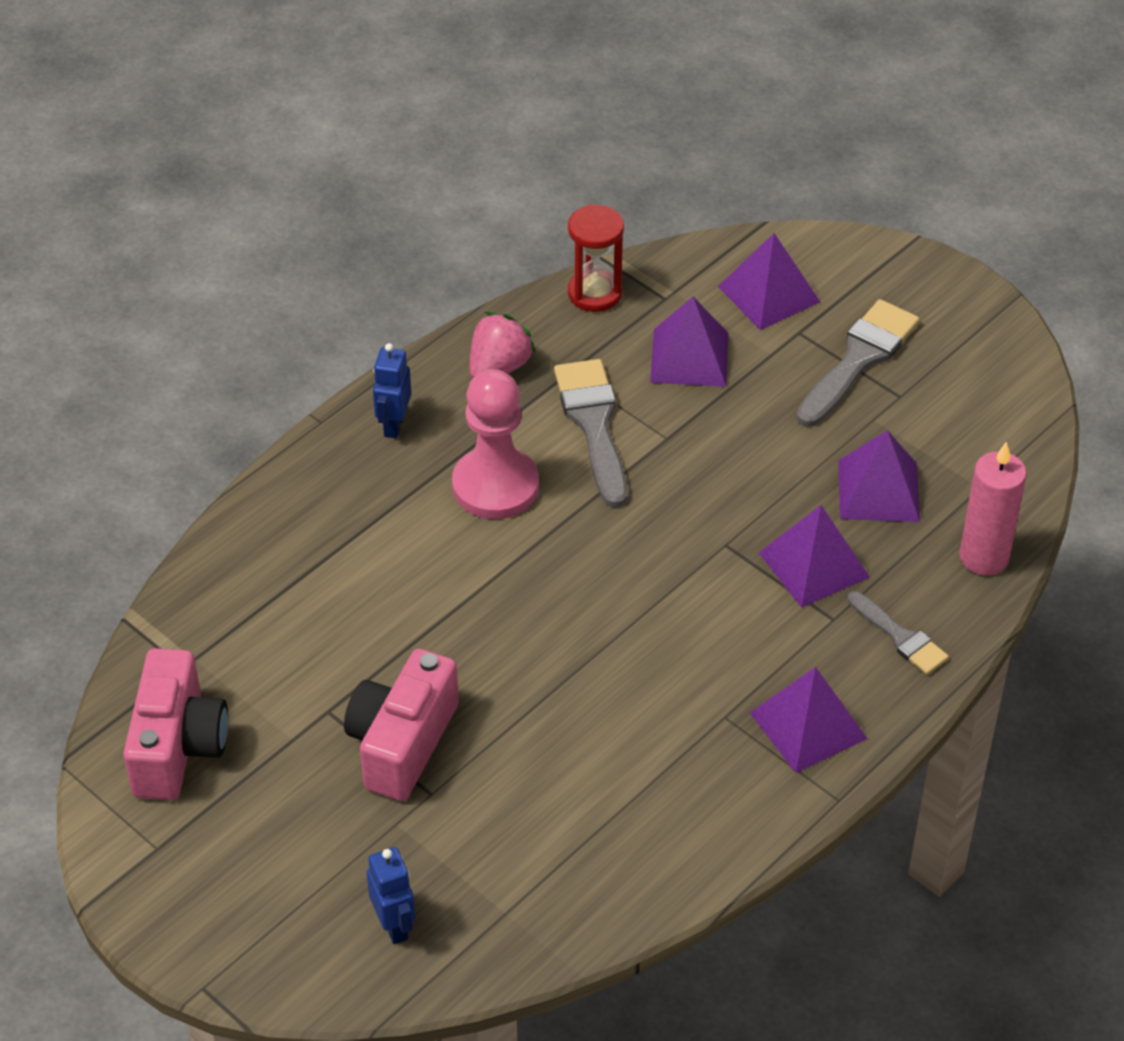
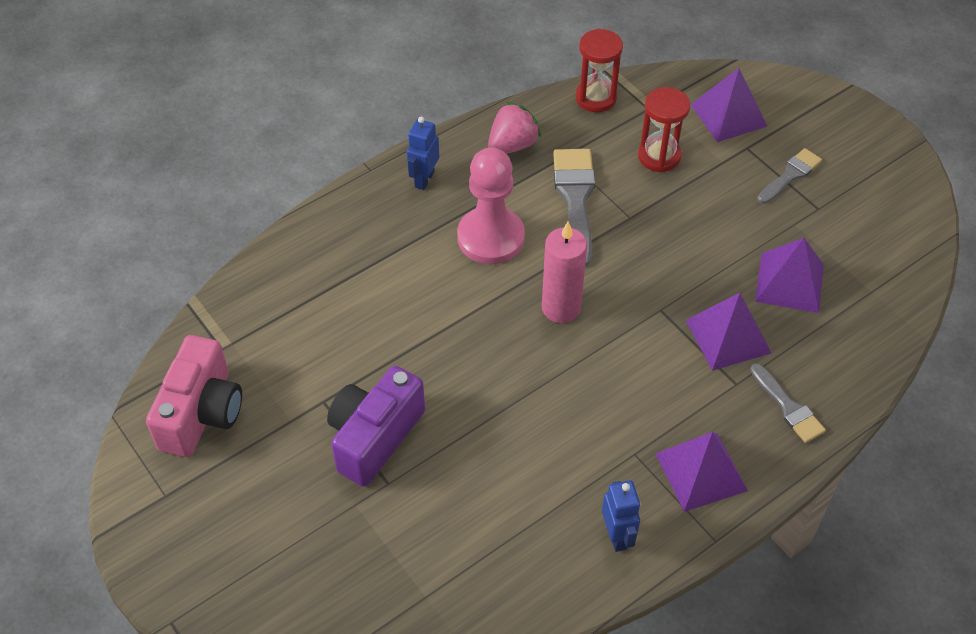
camera: 10 degrees right, 5 degrees up
pink camera [344,649,459,801] -> purple camera [327,366,425,487]
blue robot [367,847,415,944] -> blue robot moved to [602,480,640,552]
purple pyramid [650,297,728,387] -> red hourglass [638,87,690,173]
grey brush [796,299,920,427] -> grey brush [757,148,822,204], size x0.60
pink candle [959,442,1027,576] -> pink candle moved to [542,222,587,323]

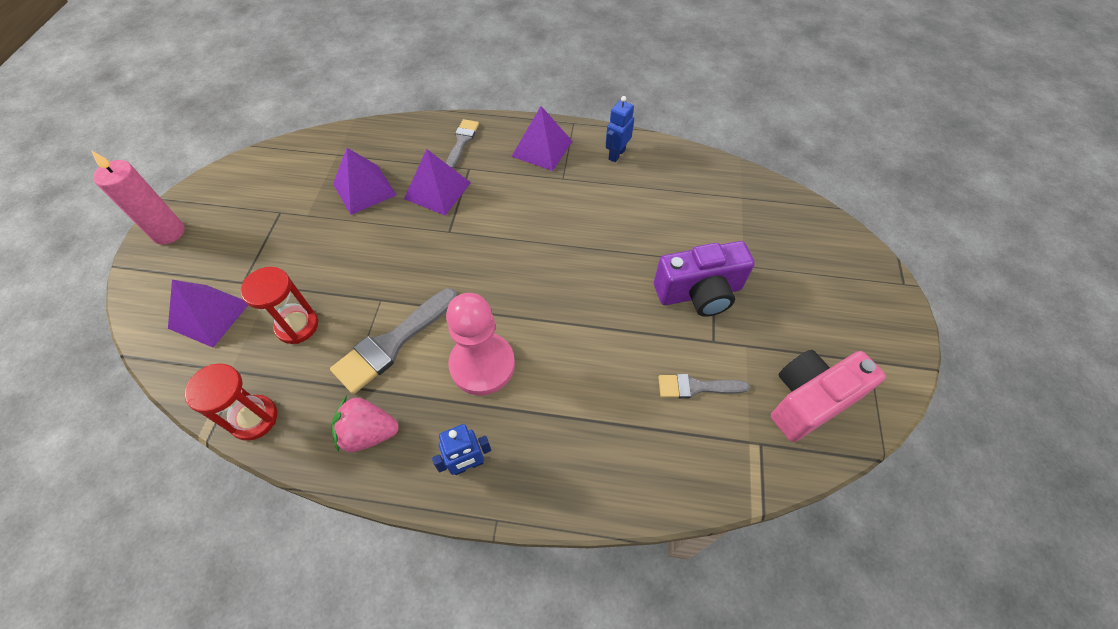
camera: 135 degrees left, 5 degrees up
pink candle [542,222,587,323] -> pink candle moved to [91,150,185,245]
grey brush [757,148,822,204] -> grey brush moved to [658,374,750,398]

